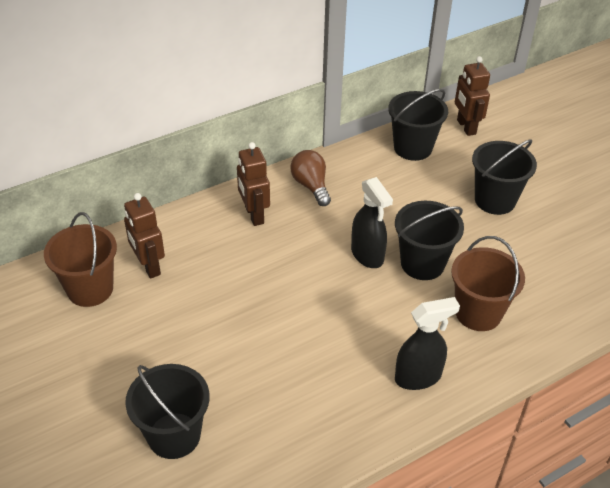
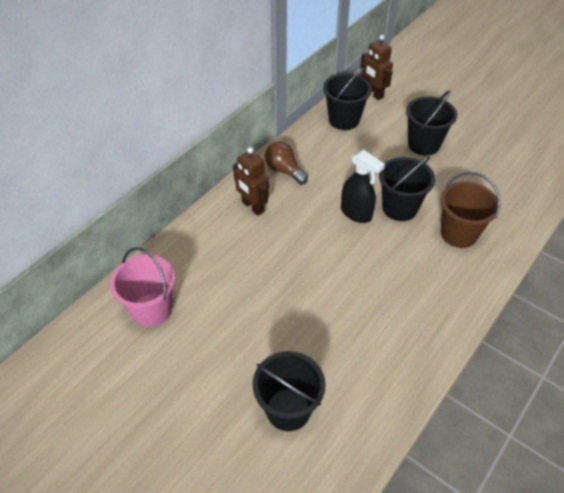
camera: 20 degrees left, 5 degrees up
brown bucket [44,212,117,307] -> pink bucket [110,247,175,327]
brown robot [124,193,165,279] -> none
black spray bottle [395,297,460,390] -> none

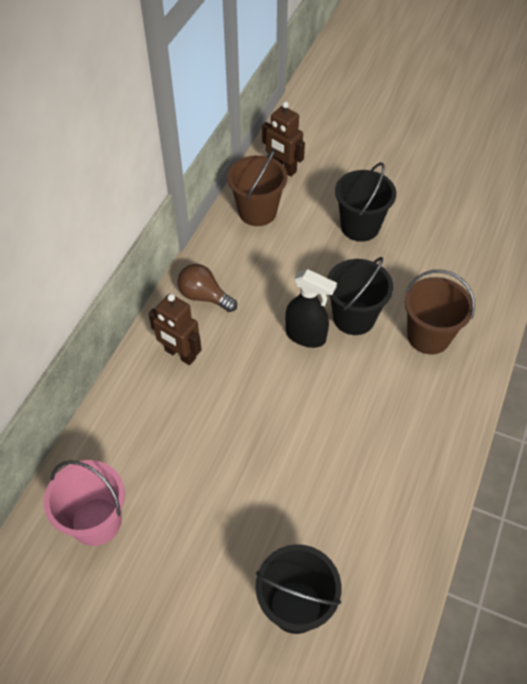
camera: 15 degrees left, 5 degrees up
black bucket [323,67,372,130] -> brown bucket [227,149,288,226]

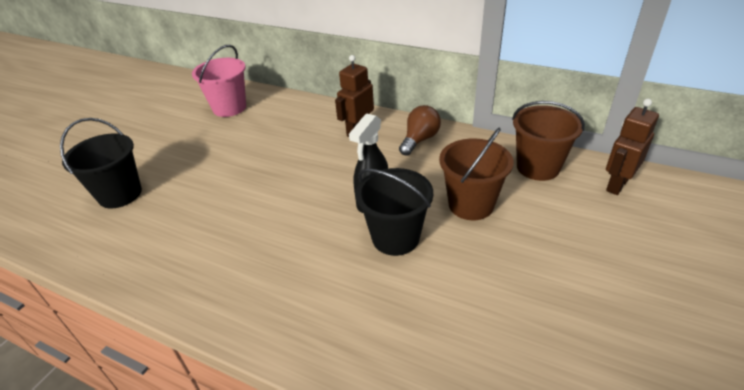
camera: 95 degrees right, 15 degrees down
black bucket [335,162,396,242] -> none
brown bucket [405,270,475,354] -> brown bucket moved to [439,128,514,220]

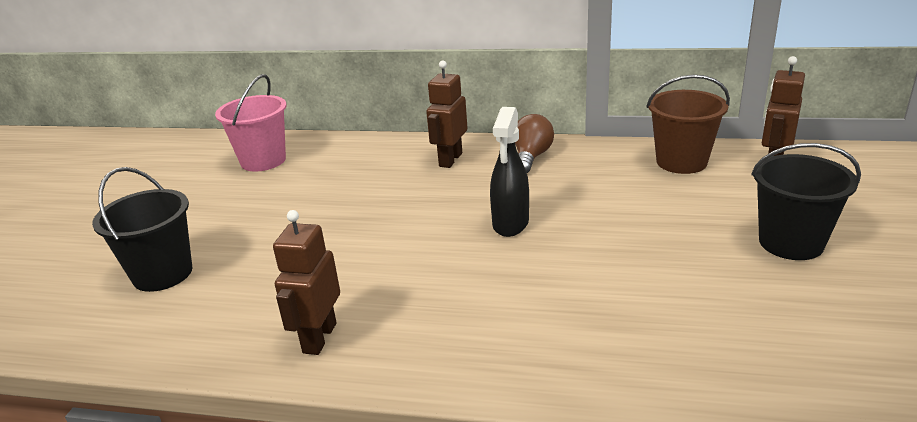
camera: 15 degrees left, 10 degrees down
black bucket [356,168,433,256] -> black bucket moved to [751,143,861,260]
brown bucket [439,128,514,220] -> none
none -> brown robot [273,210,340,355]

